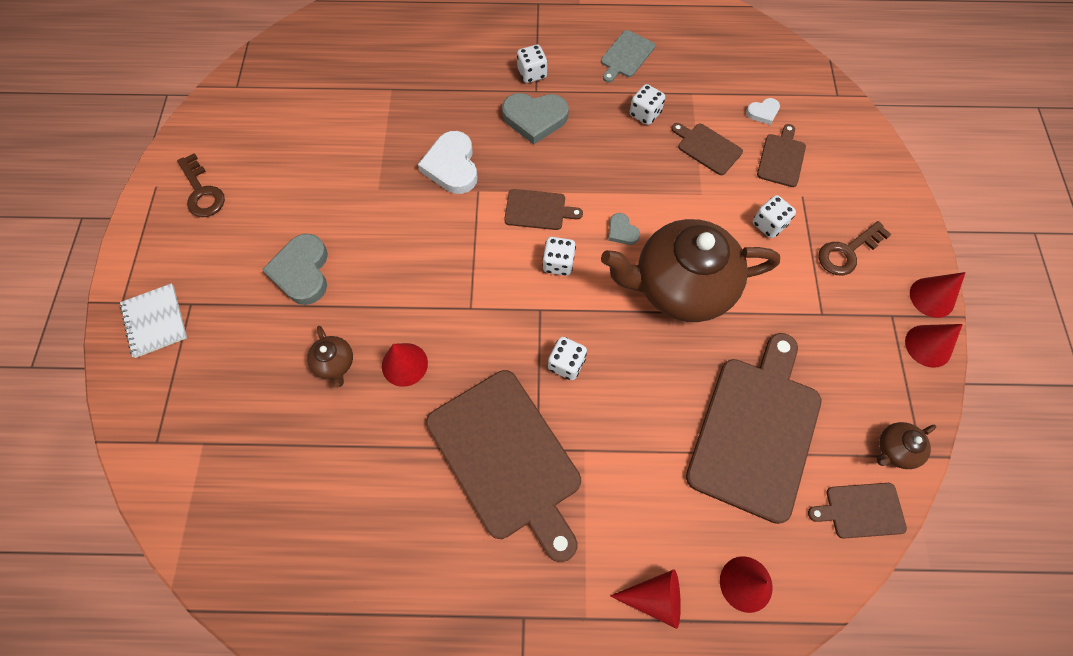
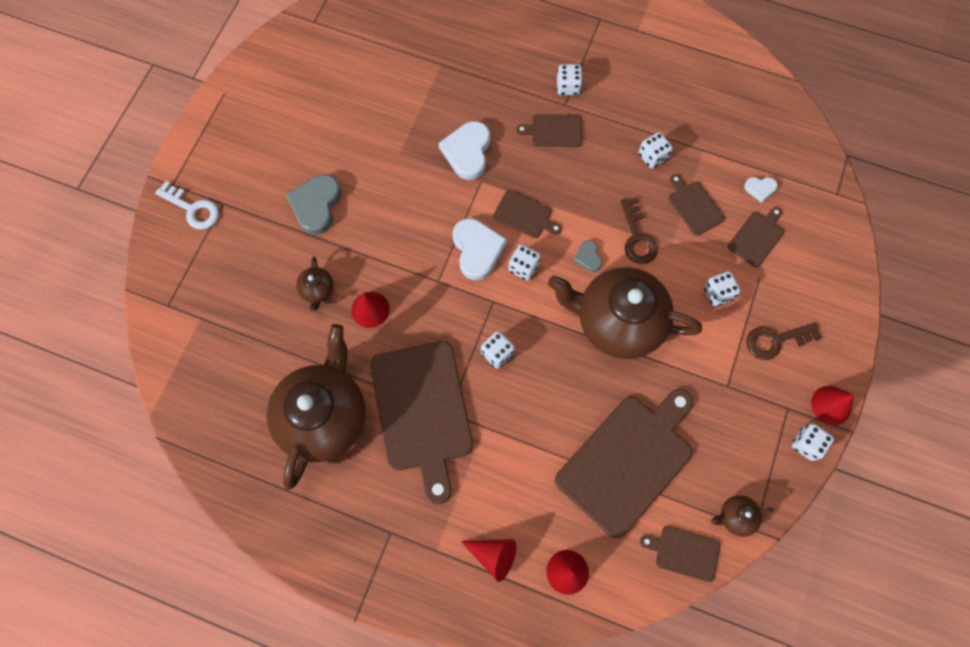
camera: 20 degrees right, 5 degrees up
white notebook [120,283,187,358] -> white key [155,181,219,230]
brown key [177,153,225,217] -> brown key moved to [620,198,658,264]
grey heart [502,93,569,144] -> brown cutting board [516,114,582,147]
grey cutting board [601,30,655,82] -> none
red cone [905,324,963,368] -> white dice [792,424,834,461]
none -> brown teapot [267,324,366,490]
none -> white heart [453,218,507,280]

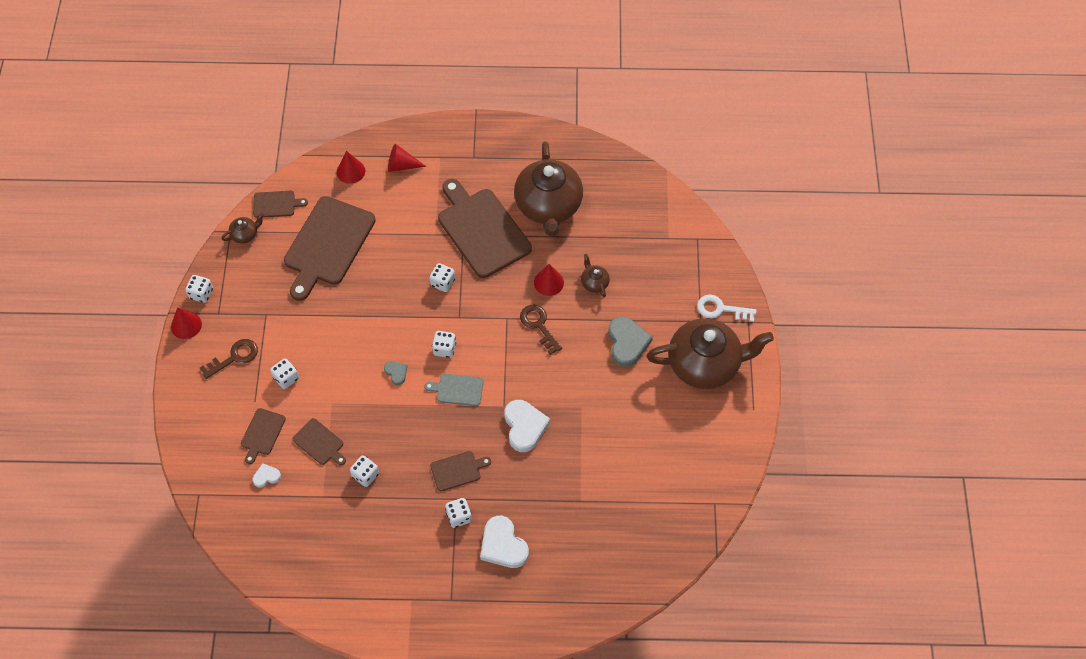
camera: 160 degrees right, 10 degrees down
white heart [453,218,507,280] -> white heart moved to [480,516,529,568]
brown cutting board [493,190,562,238] -> grey cutting board [424,374,483,406]
brown teapot [548,267,702,359] -> brown teapot moved to [646,318,774,389]
brown key [620,198,658,264] -> brown key moved to [520,305,562,355]

